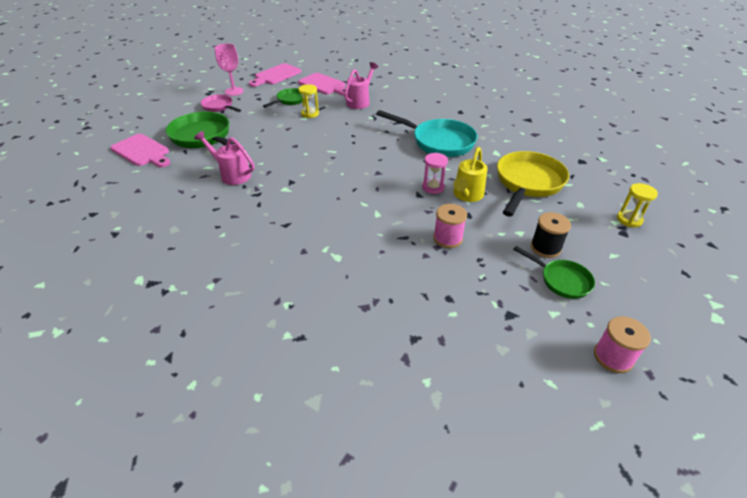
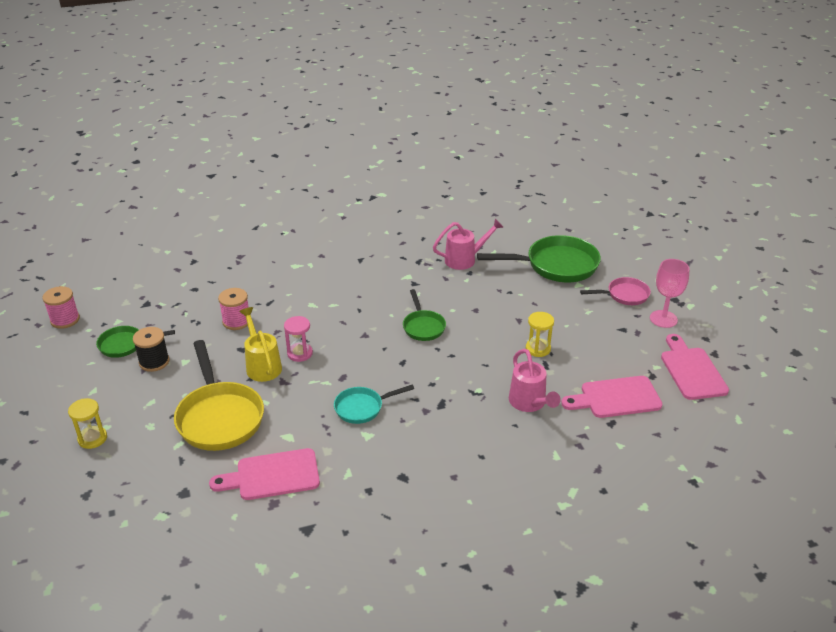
camera: 130 degrees right, 5 degrees down
pink cutting board [110,134,170,167] -> pink cutting board moved to [209,448,320,500]
green pan [263,88,303,108] -> green pan moved to [403,289,446,341]
turquoise pan [376,110,478,157] -> turquoise pan [334,385,414,424], size x0.55

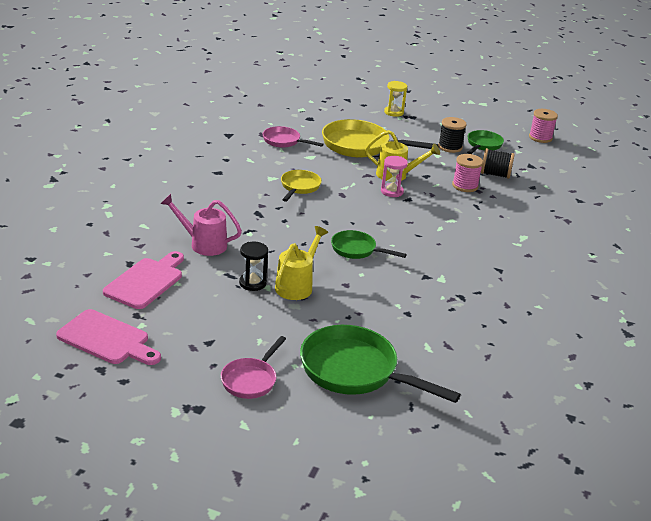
camera: 125 degrees right, 5 degrees down
pink cutting board [209,448,320,500] -> pink pan [263,126,324,148]
turquoise pan [334,385,414,424] -> yellow pan [281,170,322,202]
pink watering can [433,218,504,270] -> none
green pan [477,235,601,282] -> green pan turned 90 degrees clockwise [300,325,461,403]
yellow hourglass [526,312,554,357] -> black hourglass [239,242,268,291]
pink goblet [650,259,689,328] -> none
none -> yellow watering can [275,226,328,300]
none -> black spool [481,148,515,179]

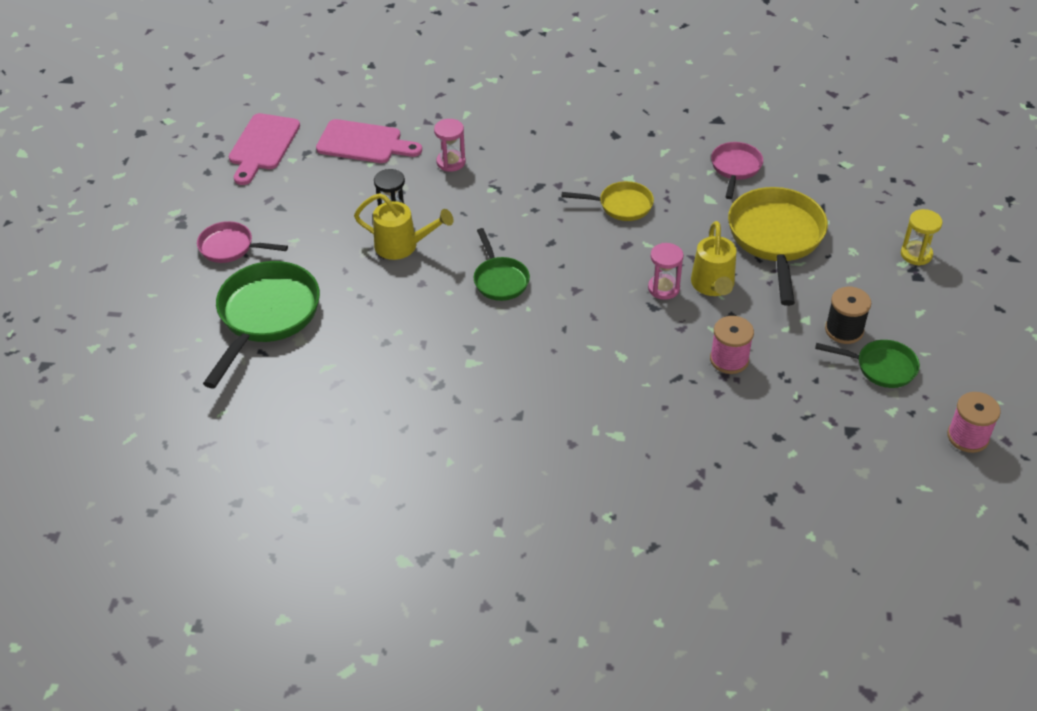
camera: 80 degrees right, 15 degrees up
pink watering can [160,194,242,256] -> pink hourglass [434,119,466,172]
green pan [331,230,407,259] -> green pan turned 150 degrees clockwise [474,228,530,301]
black spool [481,148,515,179] -> none

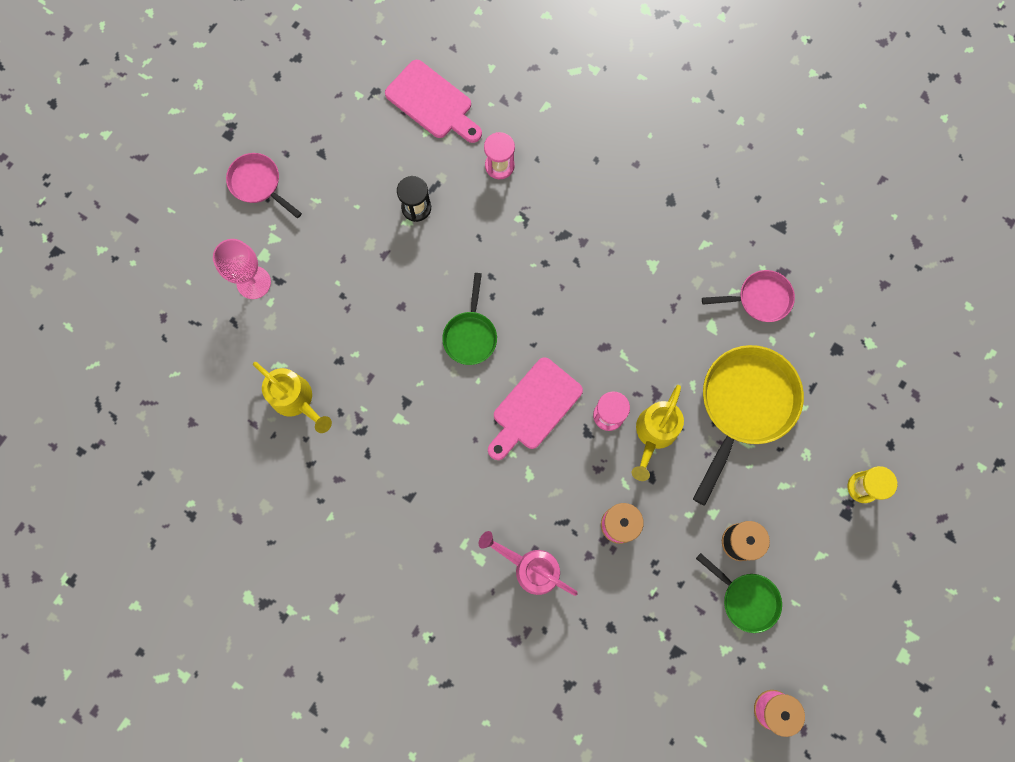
camera: 25 degrees right, 30 degrees up
green pan [203,261,320,389] -> pink goblet [213,239,271,299]
pink cutting board [229,113,300,185] -> pink cutting board moved to [488,357,583,460]
yellow watering can [354,193,453,260] -> yellow watering can moved to [253,362,332,433]
yellow pan [561,181,654,221] -> none
pink pan [711,142,763,199] -> pink pan turned 45 degrees clockwise [702,270,795,322]
none -> pink watering can [479,531,578,596]

